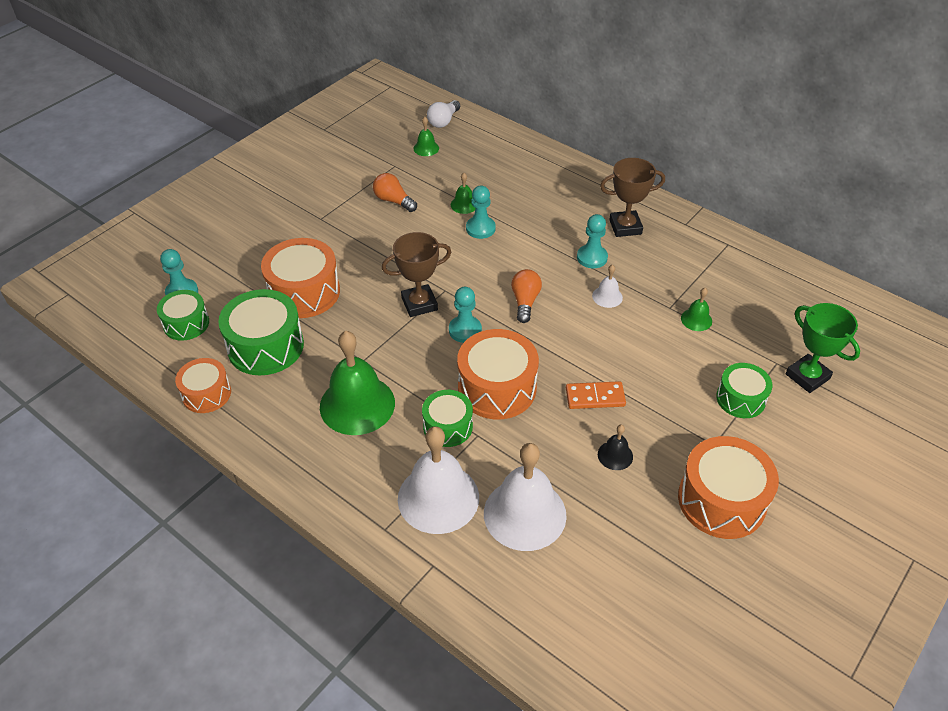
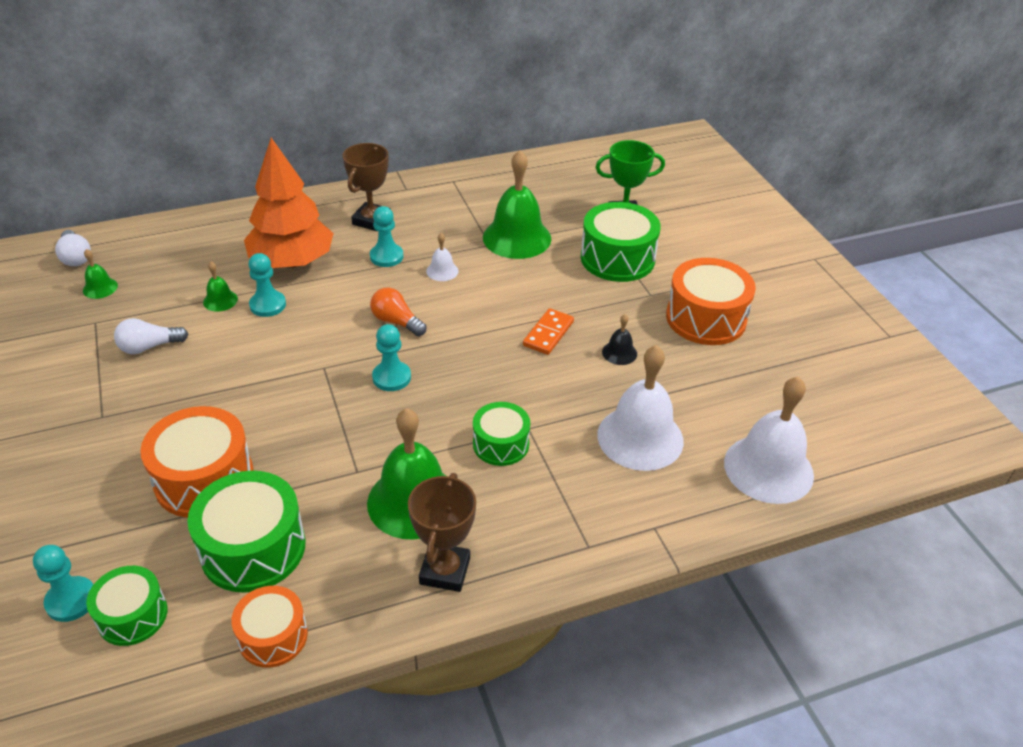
camera: 60 degrees left, 5 degrees down
orange light bulb [373,173,417,212] -> white light bulb [114,318,188,354]
brown trophy [382,232,452,317] -> brown trophy moved to [408,473,476,592]
white bell [398,426,479,534] -> white bell moved to [724,376,814,504]
orange drum [457,329,539,419] -> none
green bell [681,288,712,331] -> green bell [483,150,551,259], size x2.23
green drum [716,363,772,418] -> green drum [581,202,661,282], size x1.64
none -> orange tree [244,138,334,268]

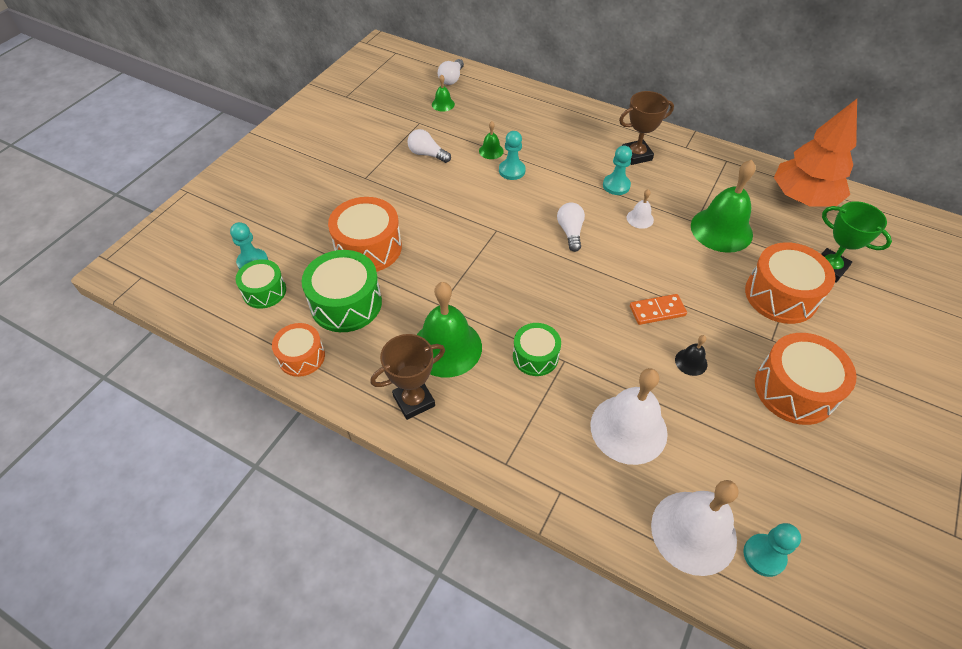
camera: 50 degrees right, 10 degrees up
orange tree [244,138,334,268] -> orange tree moved to [774,99,857,207]
orange light bulb [370,288,426,336] -> white light bulb [557,202,585,252]
turquoise pawn [372,324,411,391] -> turquoise pawn moved to [744,523,801,577]
green drum [581,202,661,282] -> orange drum [745,242,836,324]

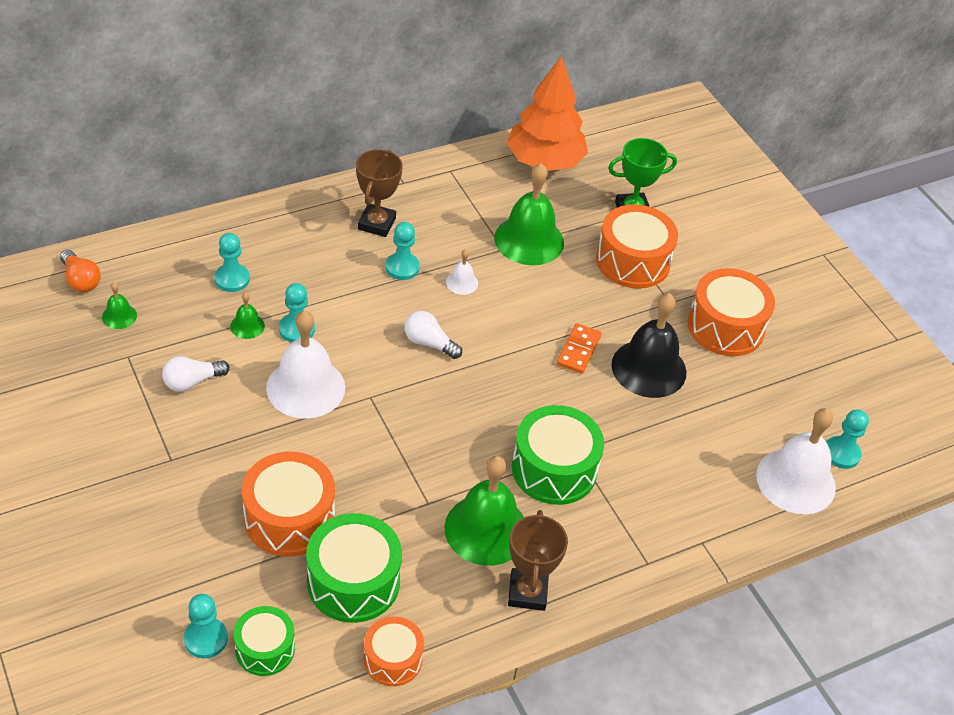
camera: 60 degrees left, 5 degrees down
white light bulb [438,59,464,85] -> orange light bulb [60,250,101,292]
green drum [513,323,561,376] -> green drum [512,405,604,505], size x1.64
white bell [590,368,668,465] -> white bell moved to [266,310,345,419]
black bell [675,335,707,376] -> black bell [612,293,687,398], size x2.23
none -> turquoise pawn [214,233,250,292]

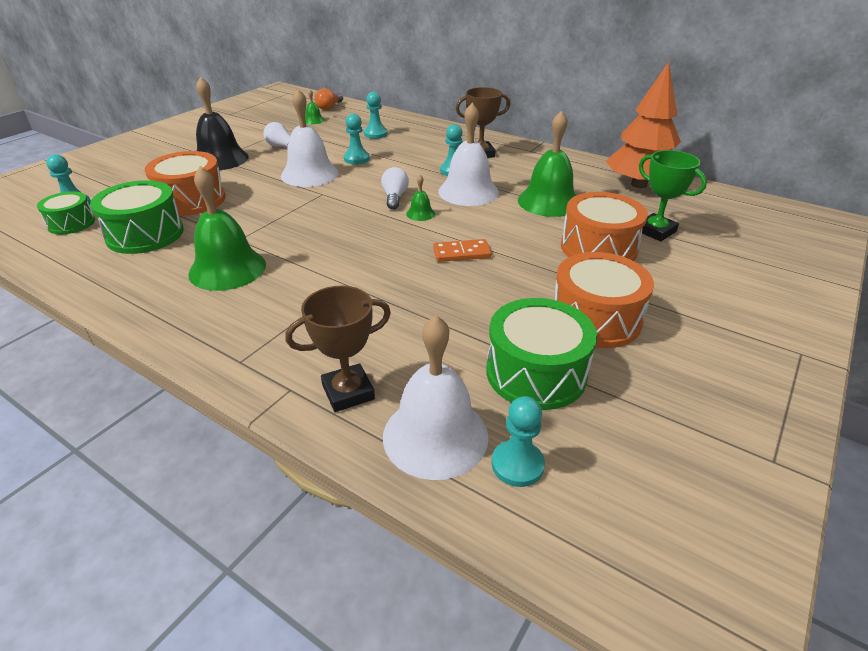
camera: 65 degrees right, 10 degrees down
green bell [230,292,265,339] -> green bell moved to [406,175,435,221]
orange drum [364,616,424,686] -> none
white bell [446,249,478,295] -> white bell [438,103,499,206], size x2.23
brown trophy [508,510,568,611] -> brown trophy moved to [285,286,391,412]
green drum [512,405,604,505] -> green drum moved to [486,298,597,410]
black bell [612,293,687,398] -> black bell moved to [196,76,249,170]

